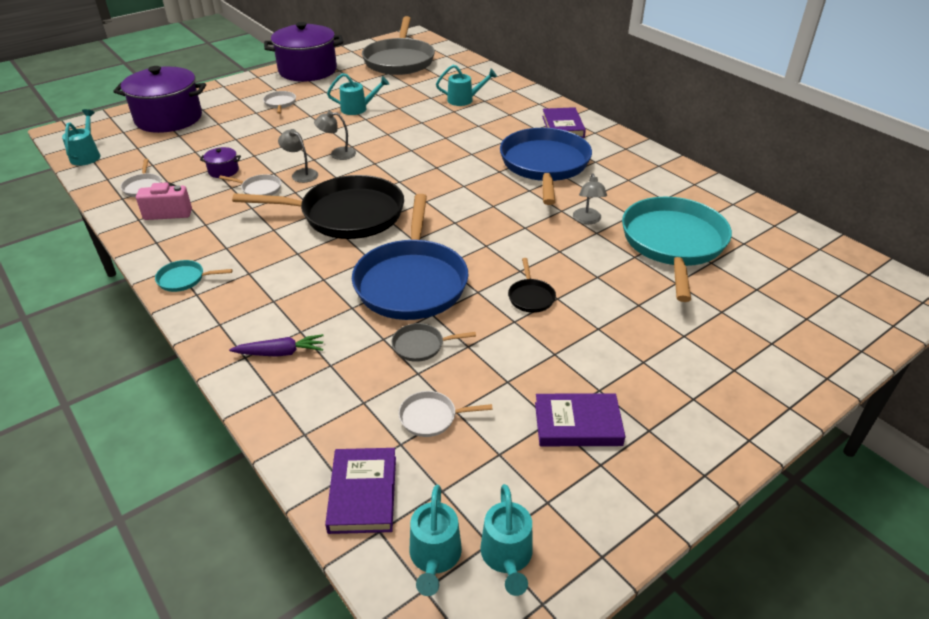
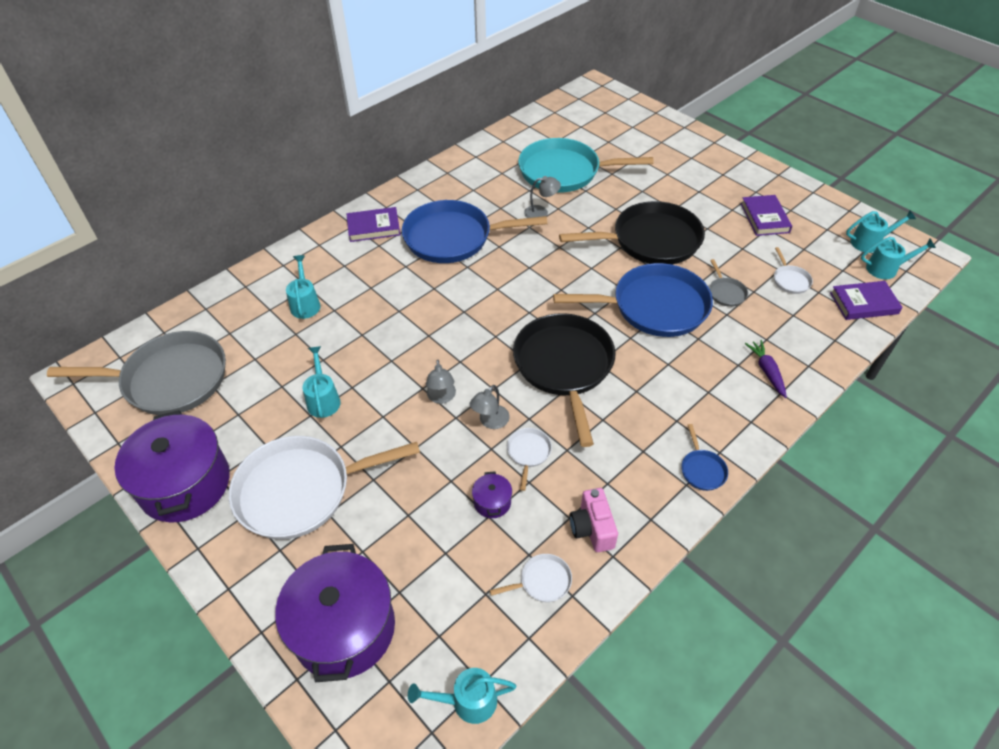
camera: 95 degrees left, 10 degrees up
turquoise pan [155,260,233,292] -> blue pan [681,424,728,491]
white pan [263,91,296,114] -> white pan [229,436,420,540], size x2.47
black pan [508,258,556,313] -> black pan [559,201,705,264], size x2.47

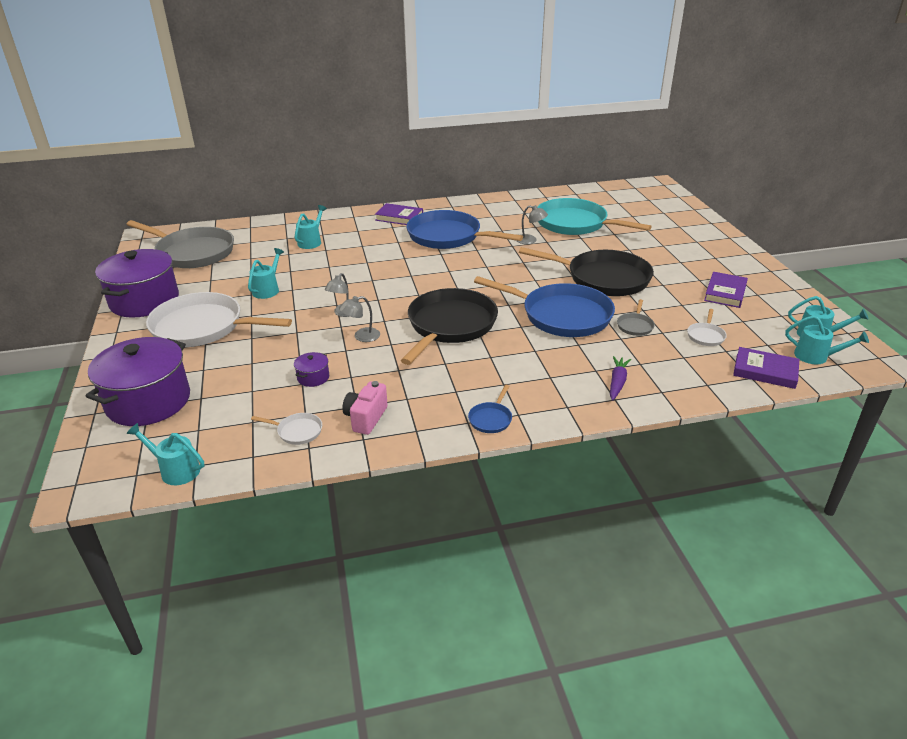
camera: 30 degrees right, 15 degrees down
white pan [507,428,552,491] -> none

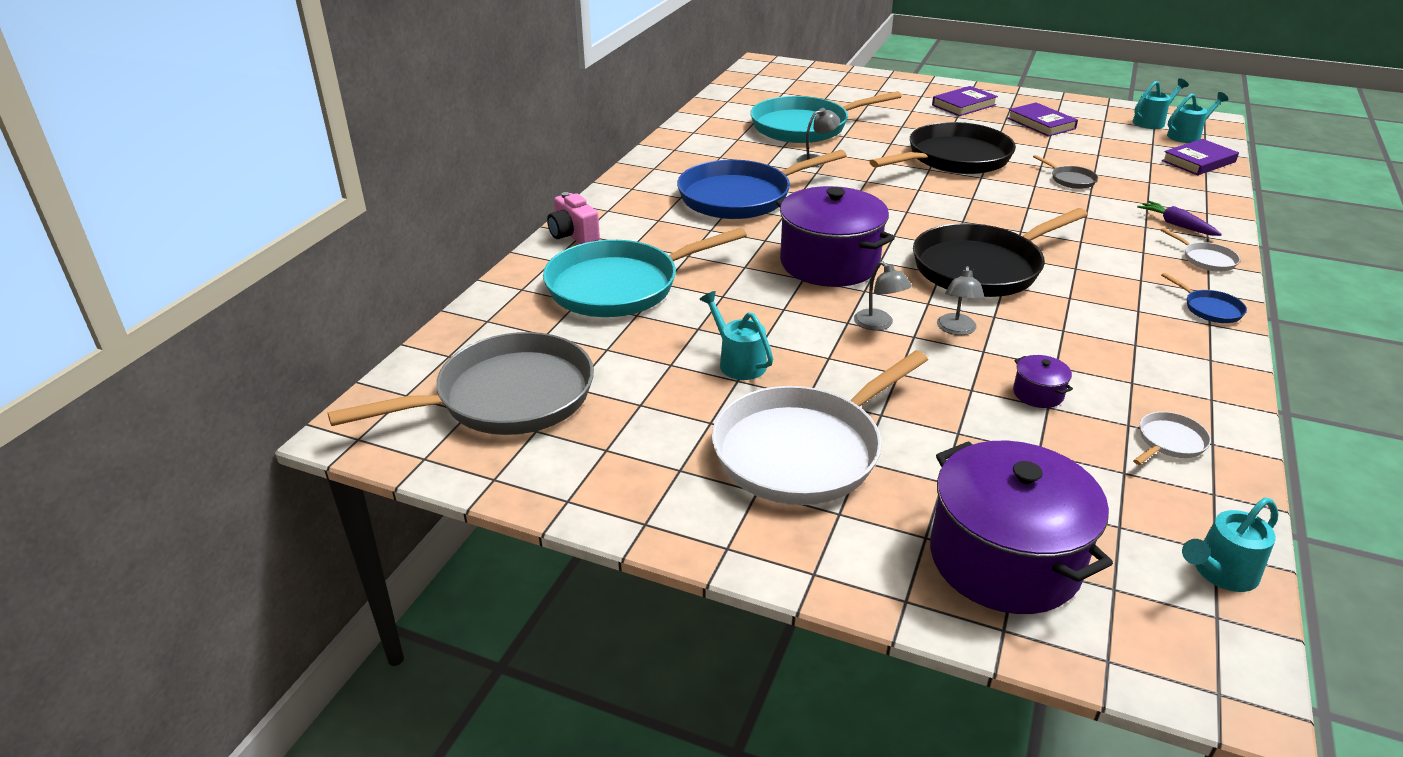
camera: 55 degrees left, 0 degrees up
purple pot [95,249,179,318] -> purple pot moved to [776,186,895,287]
turquoise watering can [295,205,327,249] -> turquoise pan [543,228,747,317]
pink camera [342,381,388,435] -> pink camera moved to [547,192,600,244]
purple book [375,203,423,225] -> purple book moved to [932,86,998,116]
black pan [401,288,498,365] -> black pan turned 90 degrees counterclockwise [913,208,1088,297]
blue pan [474,276,615,337] -> none
white pan [687,309,727,346] -> white pan moved to [1160,228,1240,271]

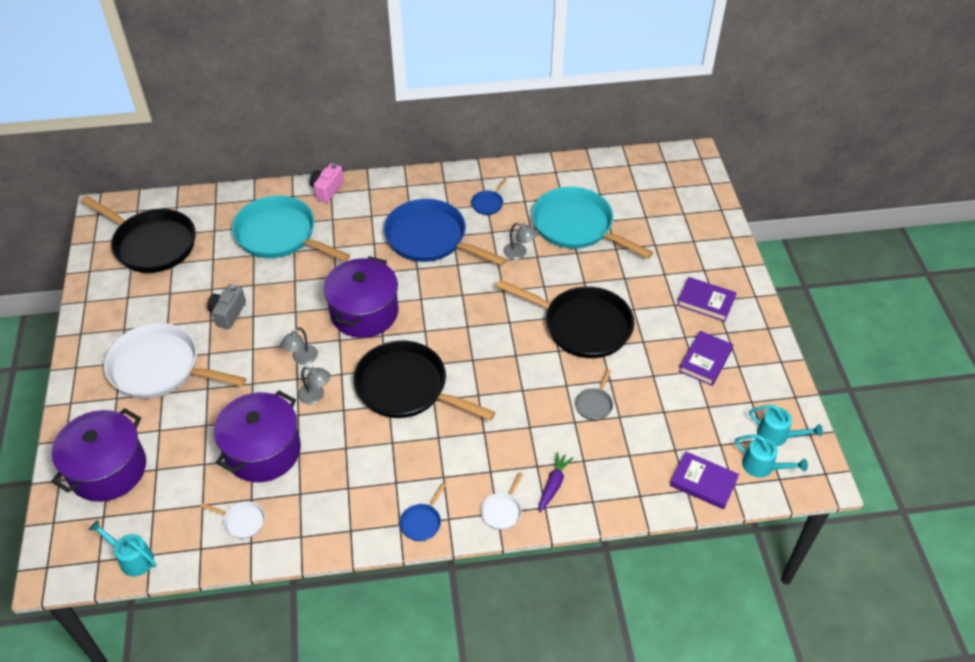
camera: 60 degrees right, 15 degrees up
grey pan [328,332,594,435] -> black pan [81,196,196,273]
turquoise watering can [699,291,773,380] -> grey camera [207,284,246,329]
grey lamp [937,266,984,335] -> grey lamp turned 135 degrees counterclockwise [298,367,331,404]
purple pot [1013,355,1073,408] -> purple pot [214,390,301,482], size x2.45
none -> blue pan [471,178,508,215]

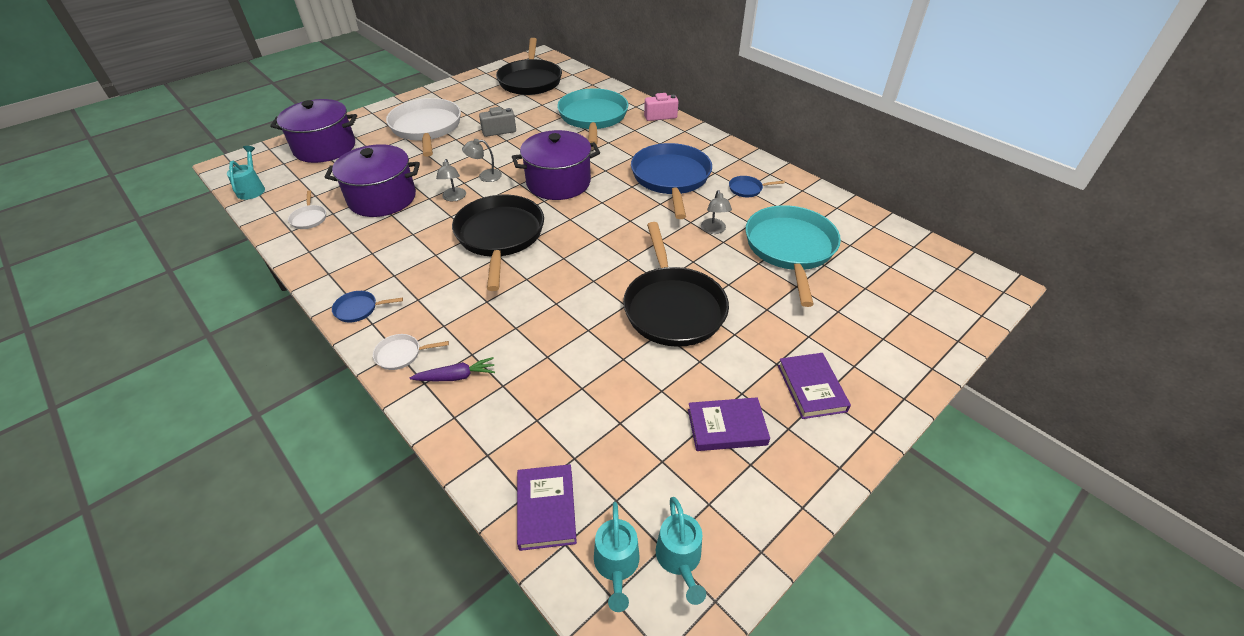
camera: 55 degrees right, 5 degrees down
grey pan [575,369,613,420] -> none

